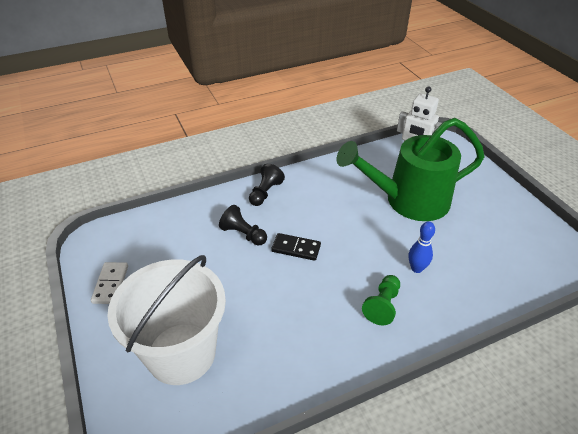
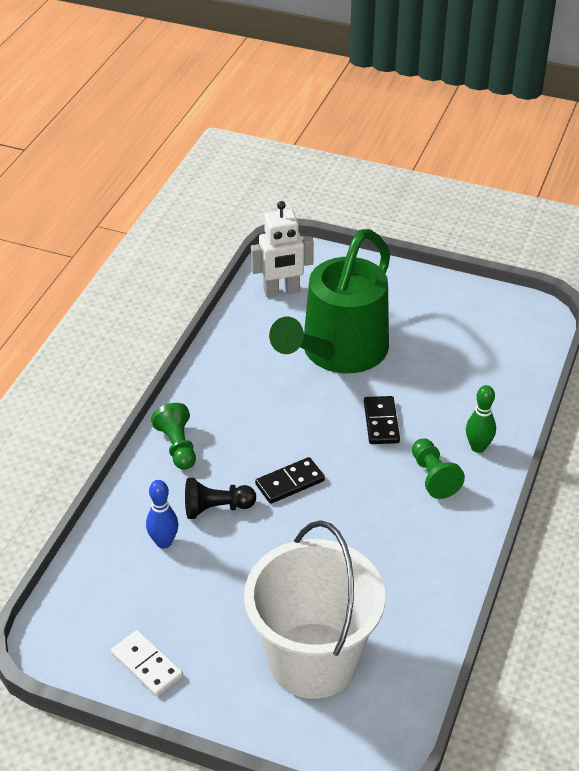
camera: 45 degrees left, 0 degrees up
black pawn [249,164,285,206] -> green pawn [151,403,196,470]
blue bowling pin [409,221,435,273] -> blue bowling pin moved to [146,480,178,549]
none -> black domino [364,396,400,444]
none -> green bowling pin [466,385,496,453]

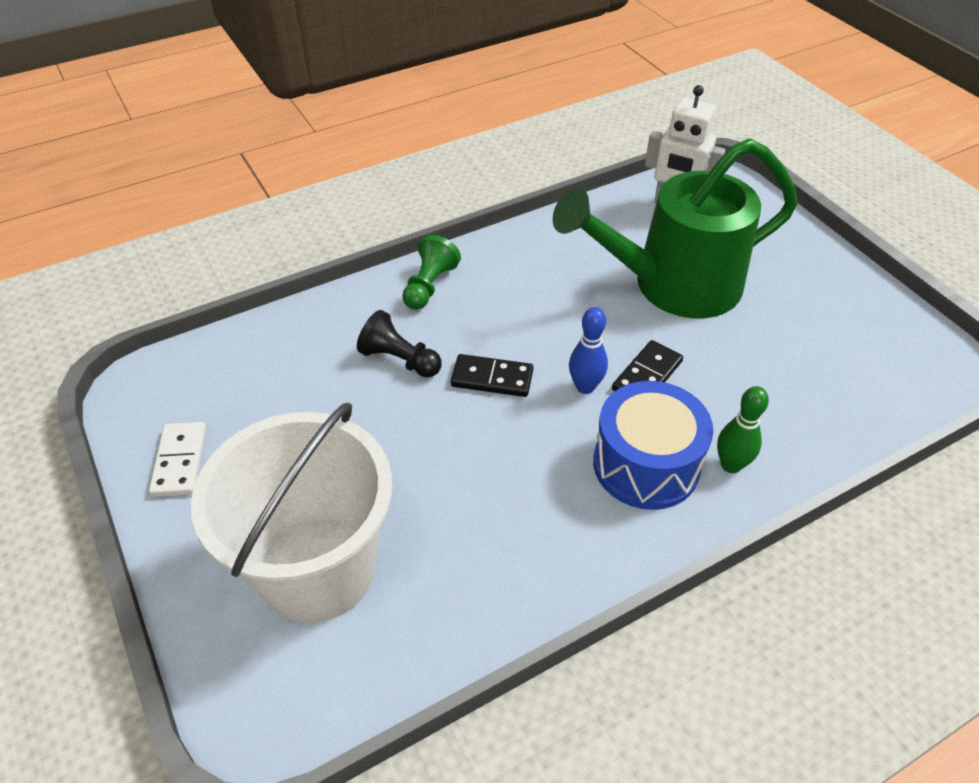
camera: 40 degrees right, 5 degrees up
blue bowling pin [146,480,178,549] -> blue bowling pin moved to [569,307,608,394]
green pawn [412,438,465,499] -> blue drum [593,381,713,510]

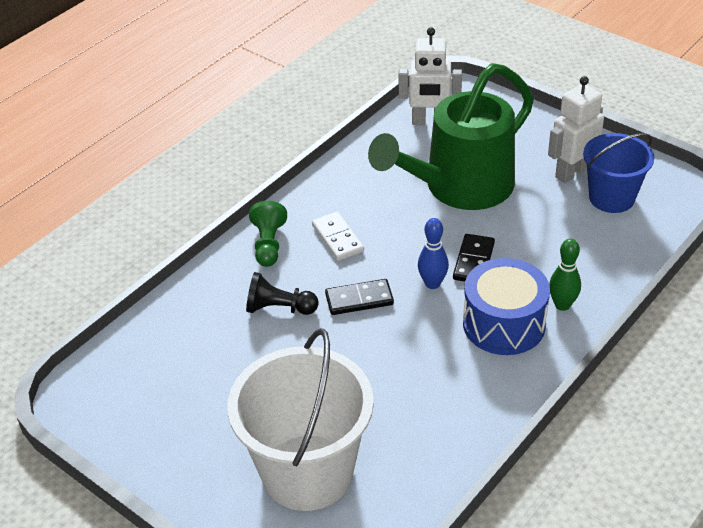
camera: 20 degrees left, 5 degrees down
white domino [149,422,206,497] -> white domino moved to [312,212,364,261]
none -> white robot [548,76,604,183]
none -> blue bucket [583,133,654,213]

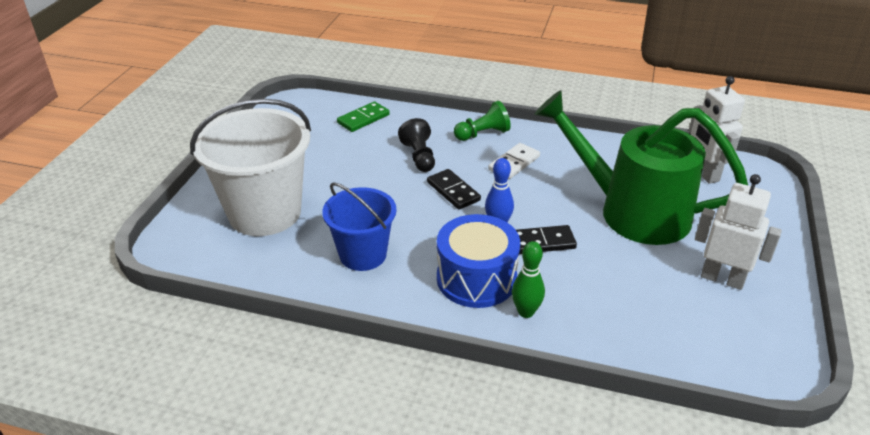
camera: 65 degrees right, 5 degrees down
blue bucket [583,133,654,213] -> blue bucket moved to [322,182,397,271]
none -> green domino [337,101,390,132]

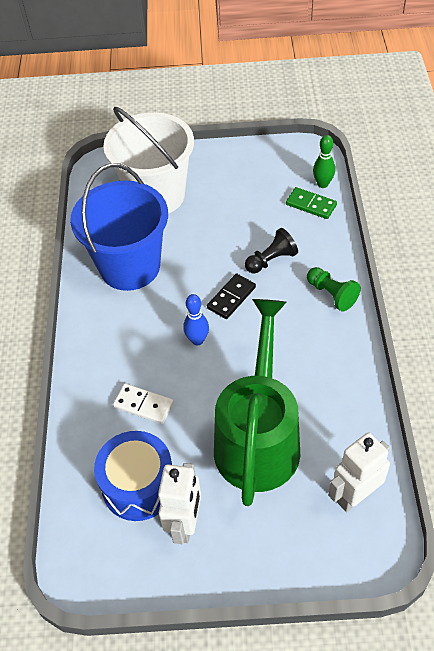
camera: 75 degrees right, 15 degrees up
blue bucket [322,182,397,271] -> blue bucket [70,163,168,291], size x1.63
blue drum [437,214,520,308] -> blue drum moved to [94,431,172,521]
white domino [488,143,540,179] -> white domino moved to [113,383,174,424]
green bowling pin [512,241,545,318] -> green bowling pin moved to [313,135,335,188]
black domino [516,225,577,254] -> none

